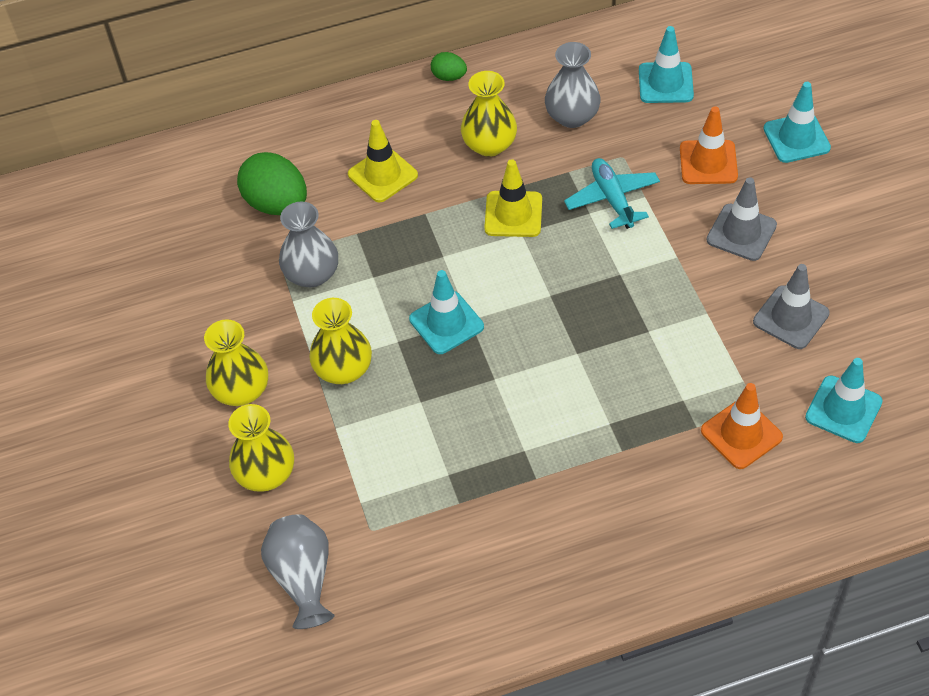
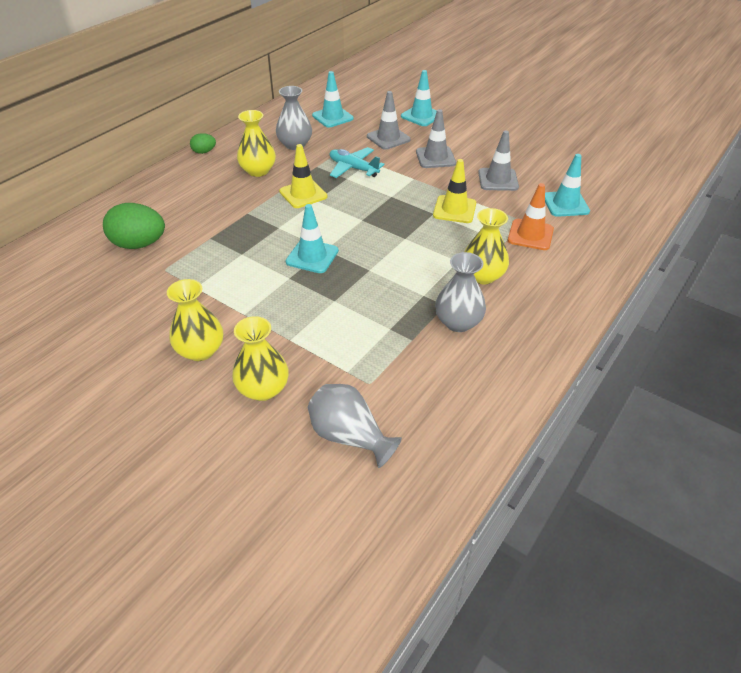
camera: 40 degrees left, 10 degrees down
grey vase [279,202,338,288] -> grey vase moved to [435,252,486,332]
yellow vase [309,298,372,384] -> yellow vase moved to [464,208,509,284]
yellow traffic cone [348,120,418,202] -> yellow traffic cone moved to [433,159,476,223]
orange traffic cone [680,106,738,184] -> grey traffic cone [367,91,410,150]

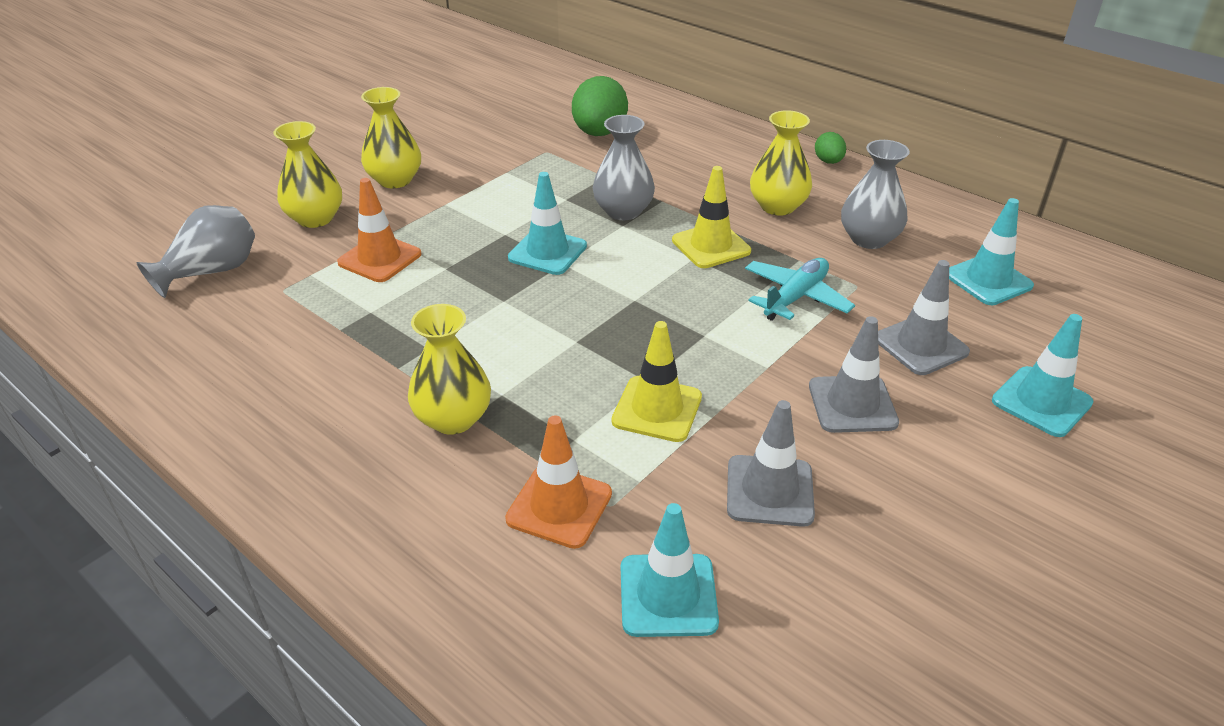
camera: 95 degrees right, 5 degrees down
grey vase [435,252,486,332] -> grey vase moved to [593,115,655,220]
none -> orange traffic cone [337,178,421,282]

